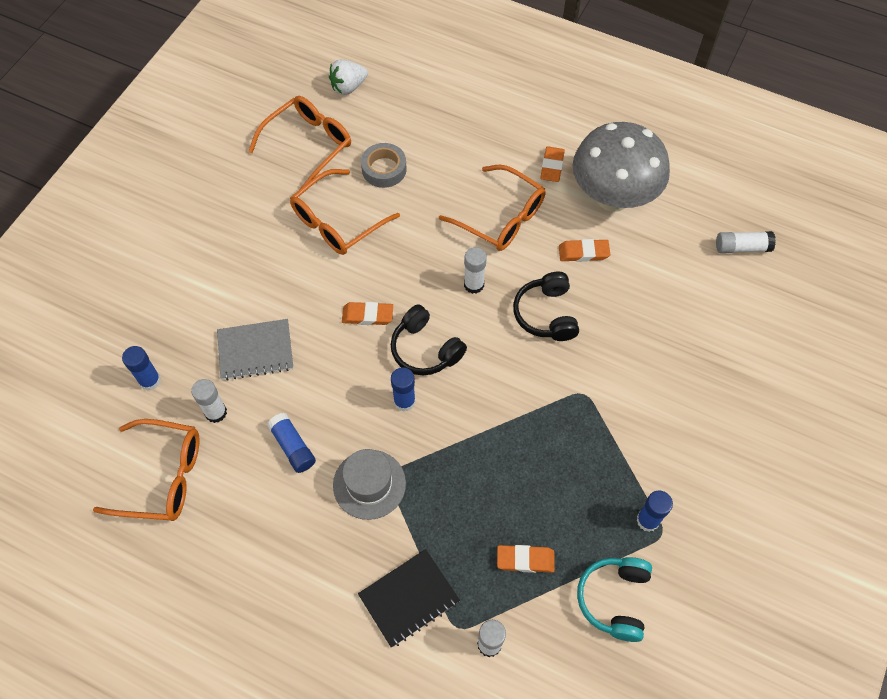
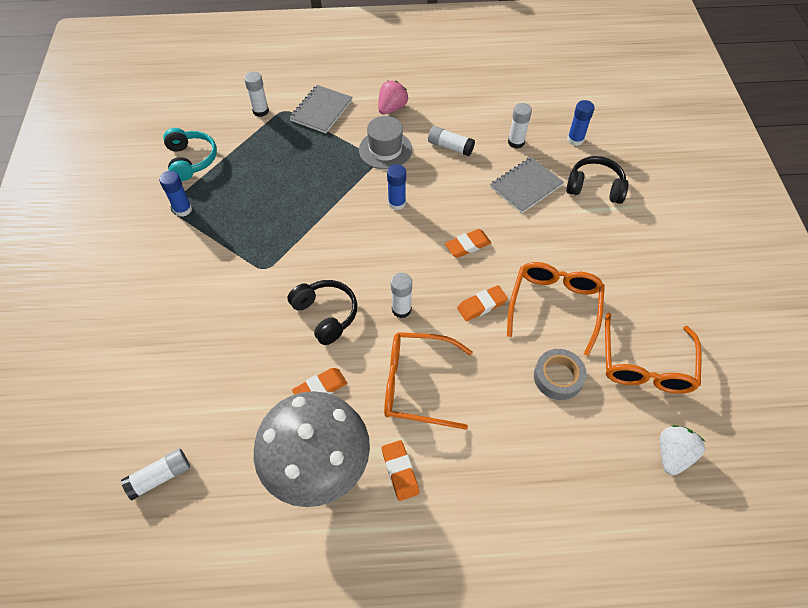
camera: 150 degrees right, 5 degrees down
orange glasses [93,419,200,521] -> none
blue glue stick [267,413,316,473] -> white glue stick [428,126,475,156]
black notebook [358,549,460,648] -> grey notebook [289,85,352,133]
black headphones [391,304,467,375] -> black headphones moved to [566,156,629,204]
orange eraser [497,545,555,573] -> orange eraser moved to [457,285,508,321]
none -> pink strawberry [378,81,409,114]

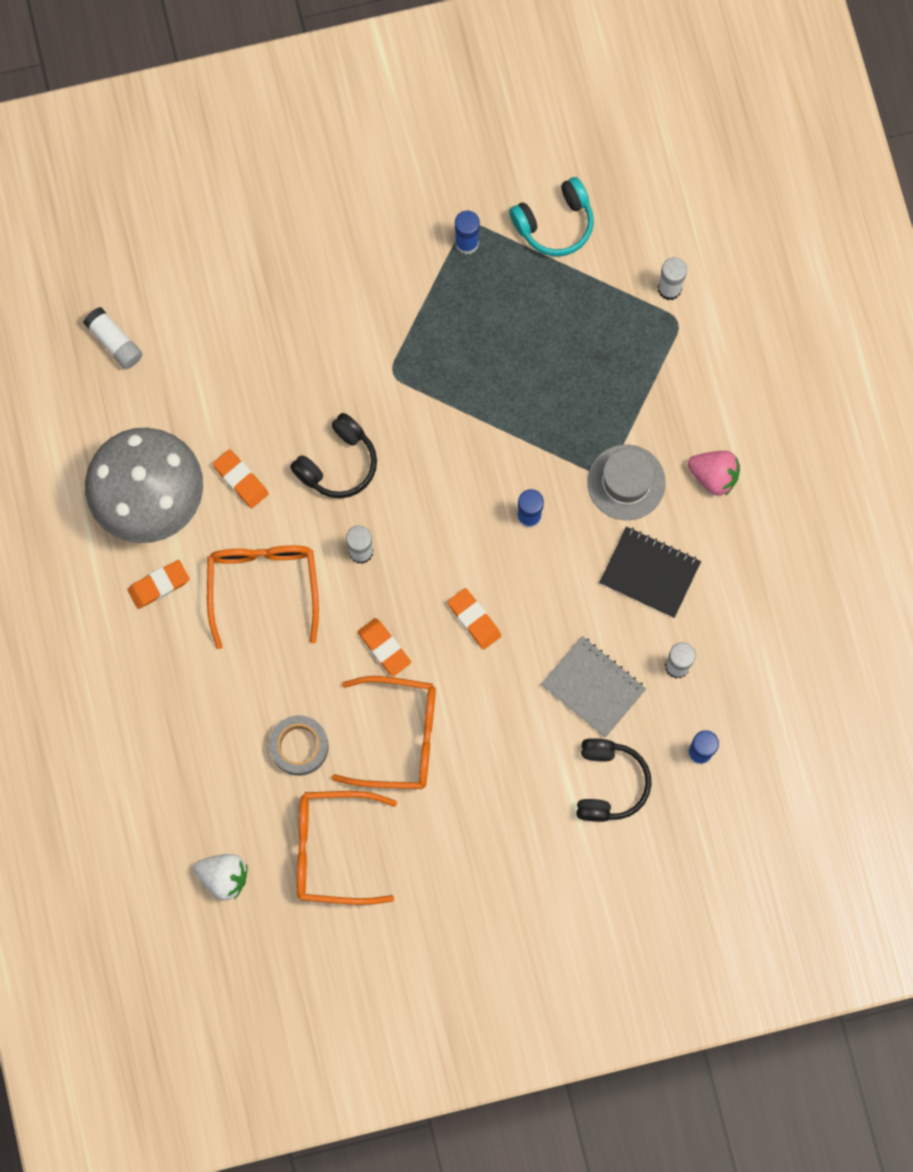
camera: 80 degrees right, 20 degrees up
grey notebook [289,85,352,133] -> none
white glue stick [428,126,475,156] -> black notebook [599,526,701,618]

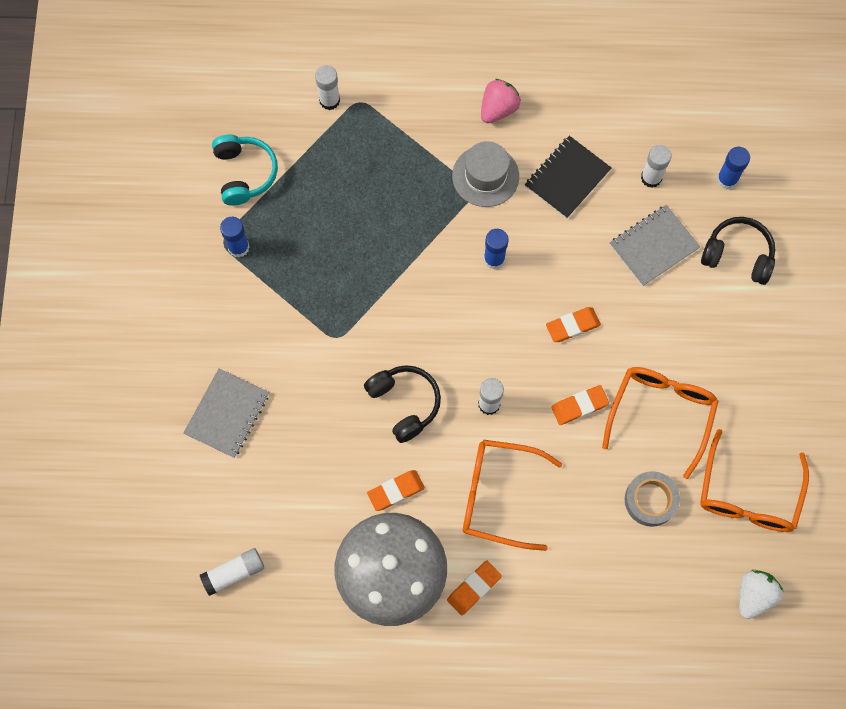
camera: 75 degrees left, 5 degrees down
orange eraser [128,560,189,609] -> orange eraser turned 60 degrees clockwise [447,561,502,615]
none -> grey notebook [183,368,269,458]

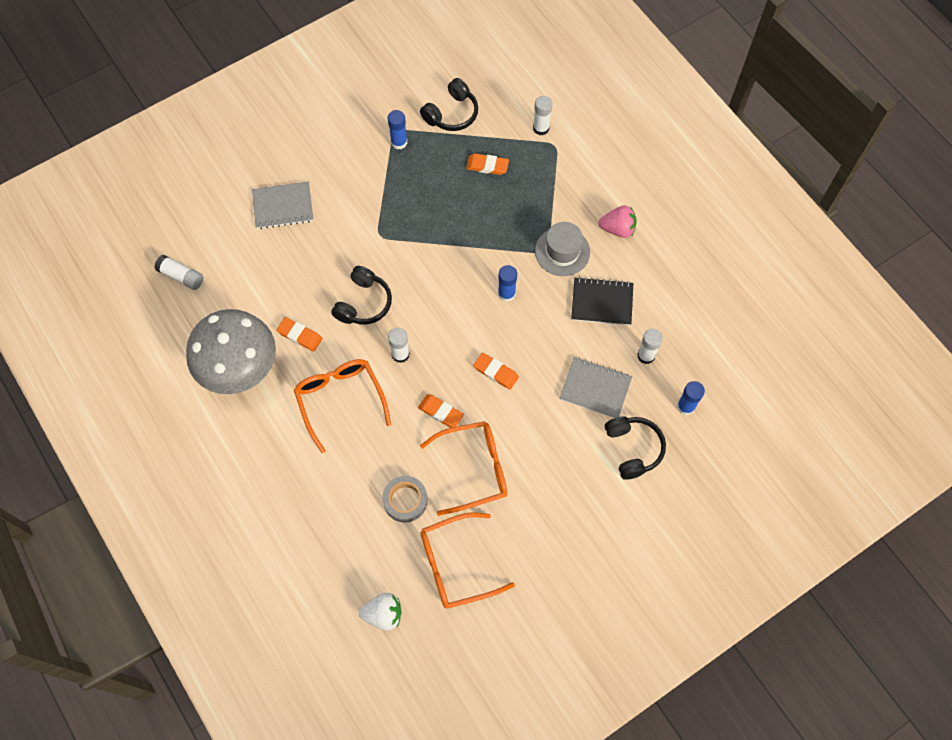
camera: 55 degrees right, 5 degrees down
turquoise headphones [212,135,278,206] -> black headphones [420,78,478,131]
orange eraser [447,561,502,615] -> orange eraser moved to [466,153,509,175]

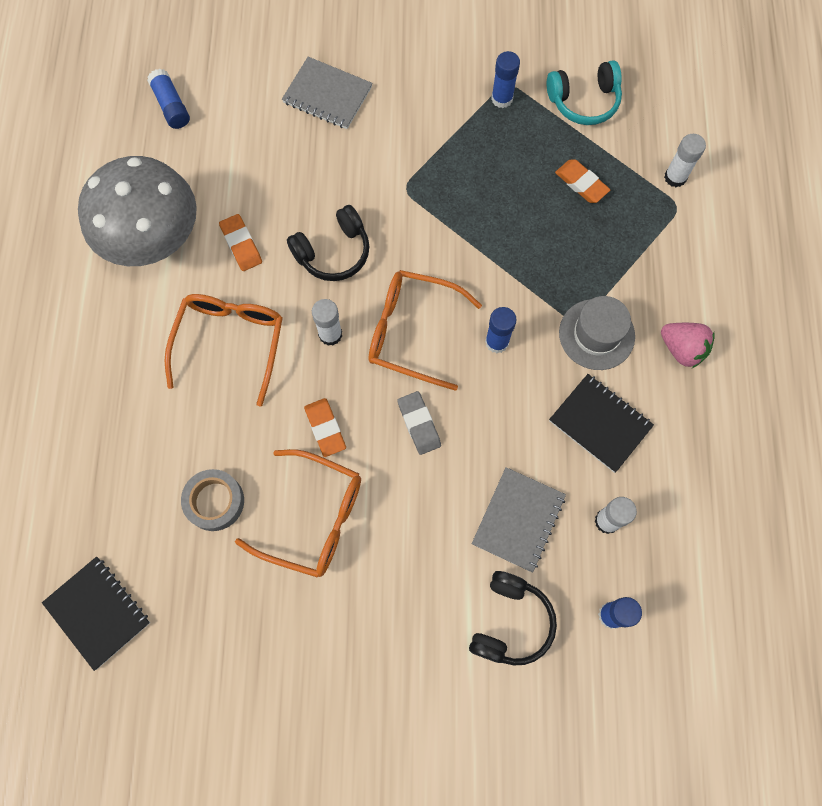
camera: 35 degrees right, 5 degrees up
white glue stick [154,255,203,290] -> blue glue stick [147,69,190,129]
white strawberry [359,593,402,631] -> black notebook [42,557,150,671]
black headphones [420,78,478,131] -> turquoise headphones [547,60,622,125]
orange glasses [421,512,515,609] -> orange glasses moved to [369,270,482,391]
orange eraser [473,352,519,390] -> grey eraser [397,391,441,455]
grey notebook [560,357,632,418] -> grey notebook turned 60 degrees clockwise [472,467,566,572]

